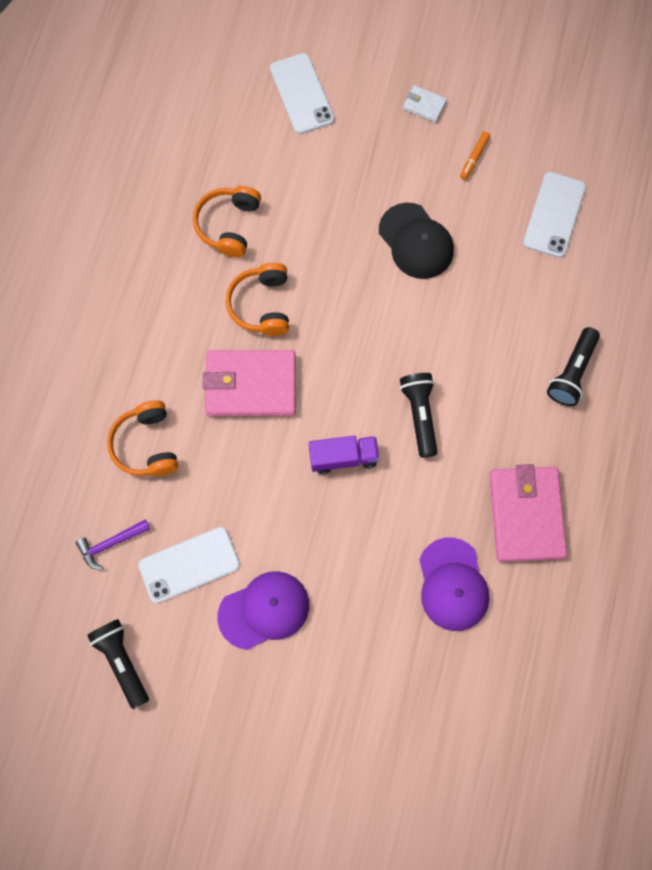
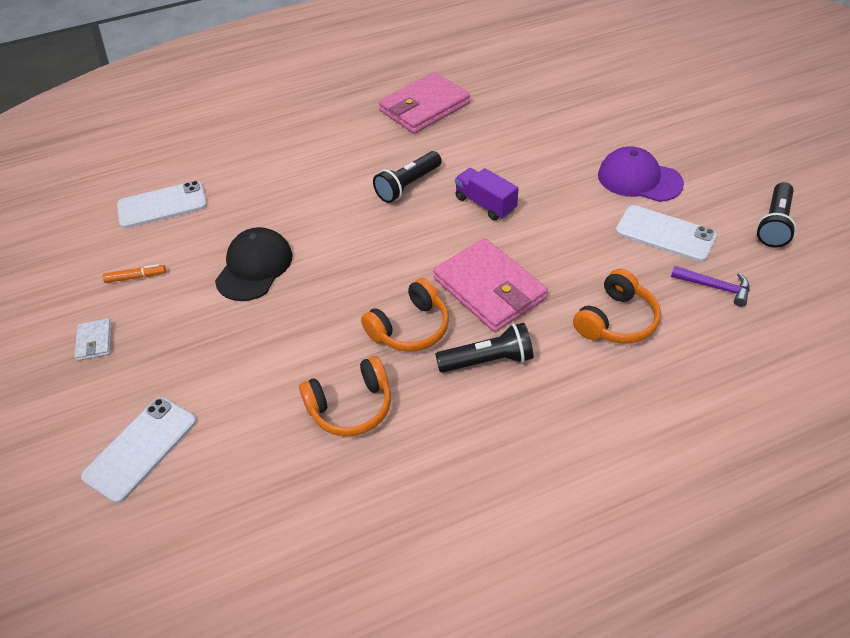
camera: 125 degrees left, 25 degrees down
purple cap [419,537,489,631] -> none
black flashlight [547,327,600,406] -> black flashlight moved to [435,323,533,373]

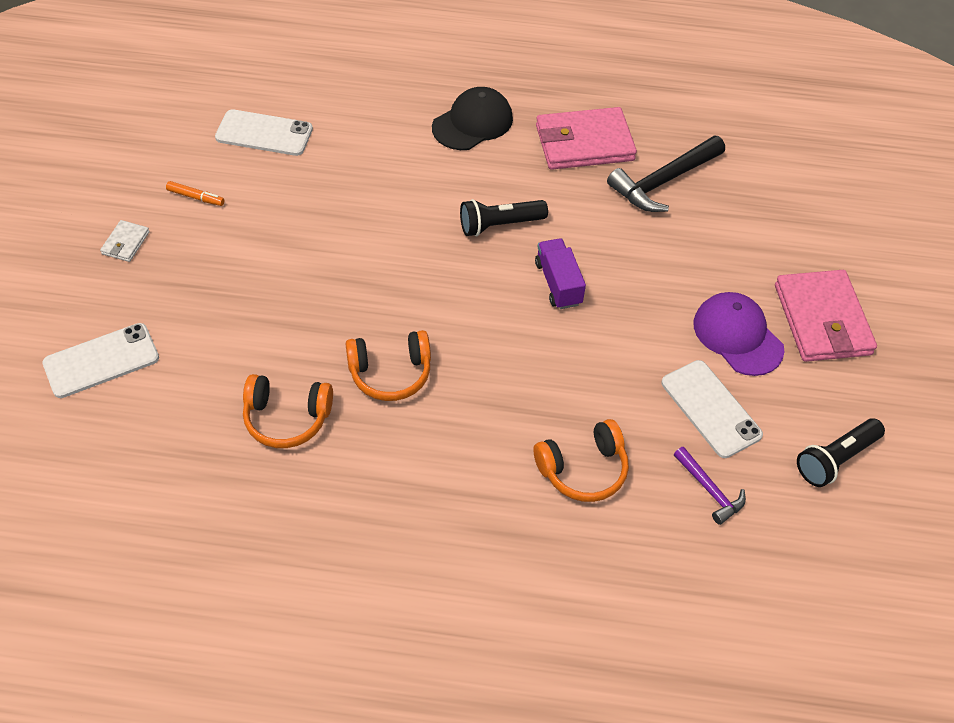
camera: 25 degrees right, 5 degrees up
black cap [215,227,292,301] -> black cap moved to [432,87,513,150]
pink wallet [433,238,548,332] -> pink wallet moved to [775,270,877,362]
black flashlight [435,323,533,373] -> none
none -> black hammer [607,136,725,212]

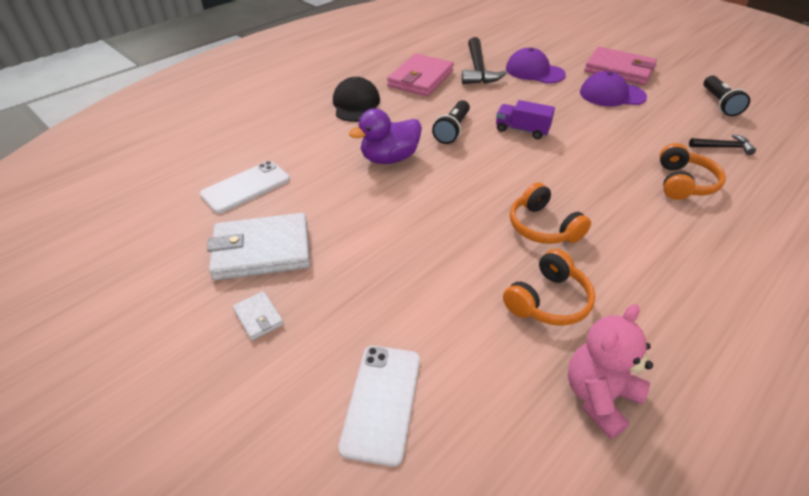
camera: 50 degrees left, 10 degrees down
orange marker [166,181,225,206] -> white wallet [207,213,310,281]
orange headphones [346,330,431,401] -> orange headphones turned 120 degrees clockwise [510,182,591,244]
white phone [661,360,763,458] -> none
purple hammer [674,447,746,525] -> black hammer [689,134,756,155]
none -> purple duck [349,109,422,164]
none -> purple cap [506,48,566,84]
none -> pink teddy bear [568,304,653,439]

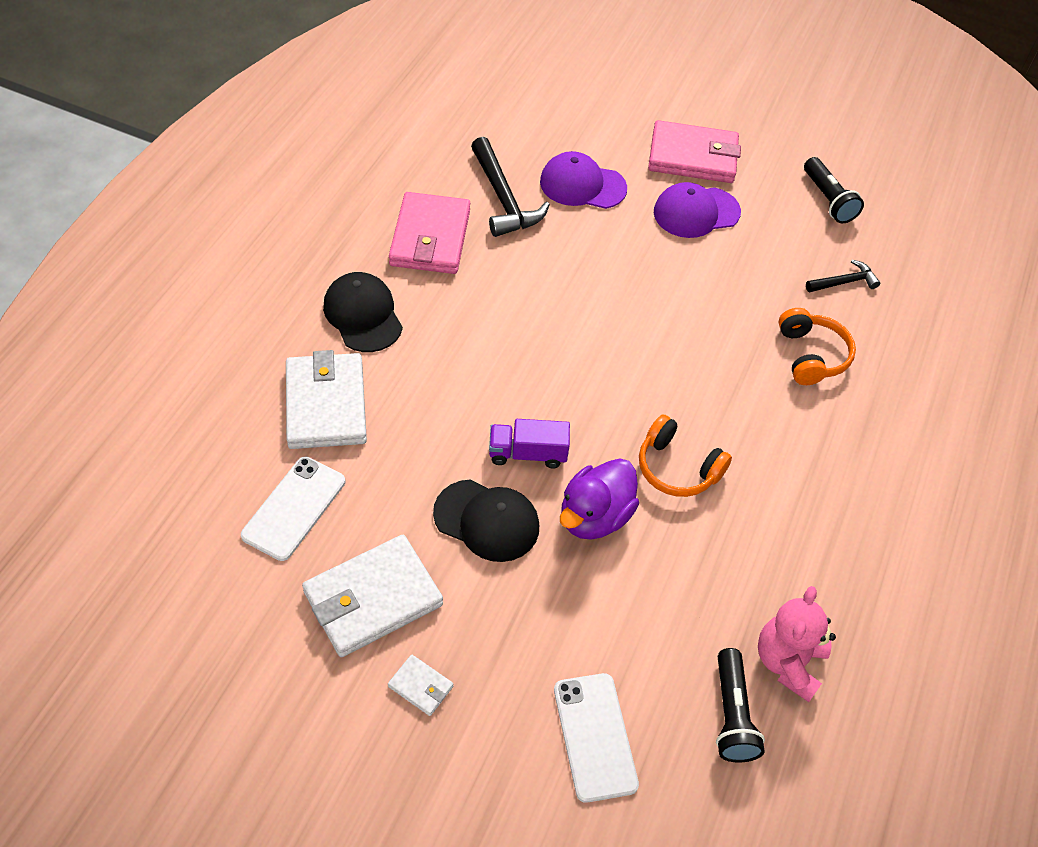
camera: 25 degrees left, 10 degrees up
purple duck [349,109,422,164] -> purple duck moved to [560,458,639,540]
black flashlight [432,100,470,144] -> black flashlight moved to [716,648,765,762]
purple truck [496,100,555,139] -> purple truck moved to [489,419,570,469]
orange headphones [503,249,595,326] -> none
none -> white wallet [286,350,367,449]
none -> black cap [433,479,539,562]

